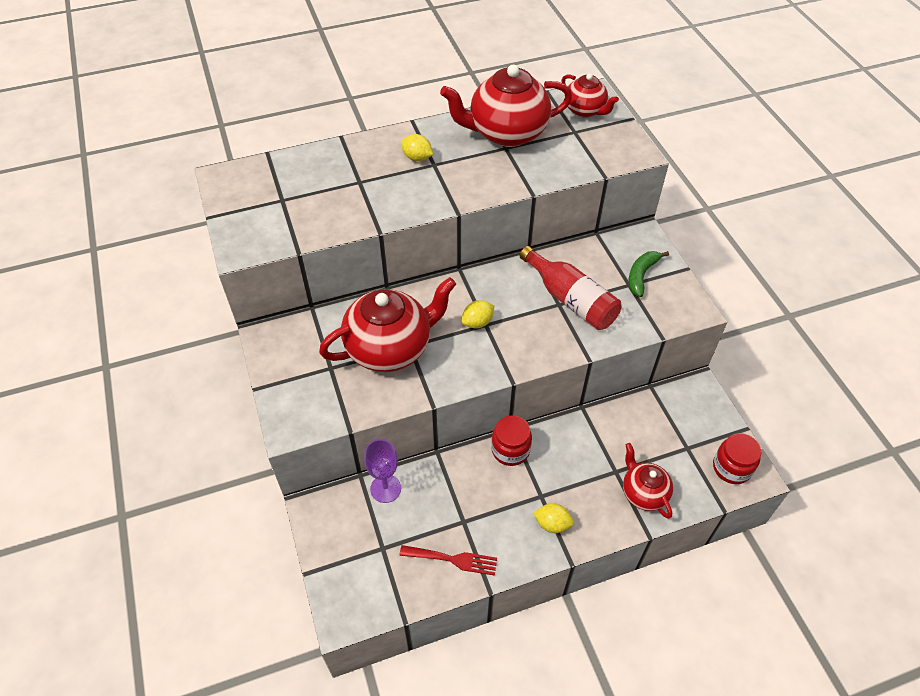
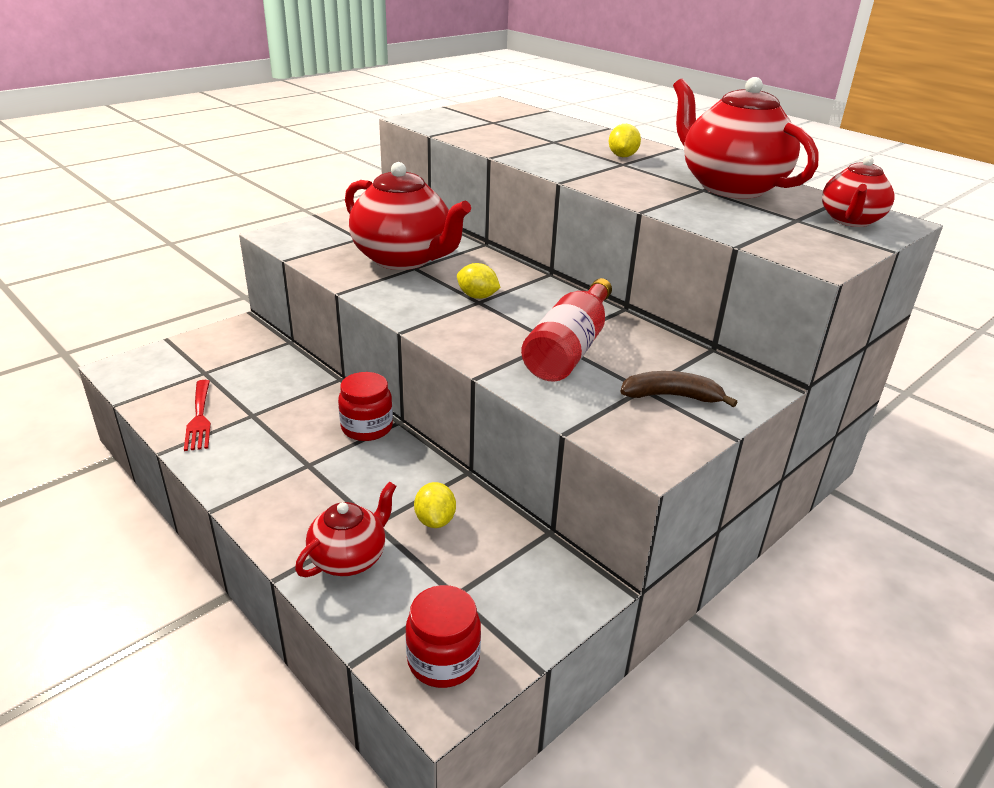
camera: 65 degrees right, 20 degrees down
purple goblet [364,439,401,503] -> none
yellow lemon [533,503,574,533] -> yellow lemon moved to [414,482,456,528]
green banana [628,251,669,297] -> brown banana [620,371,738,407]

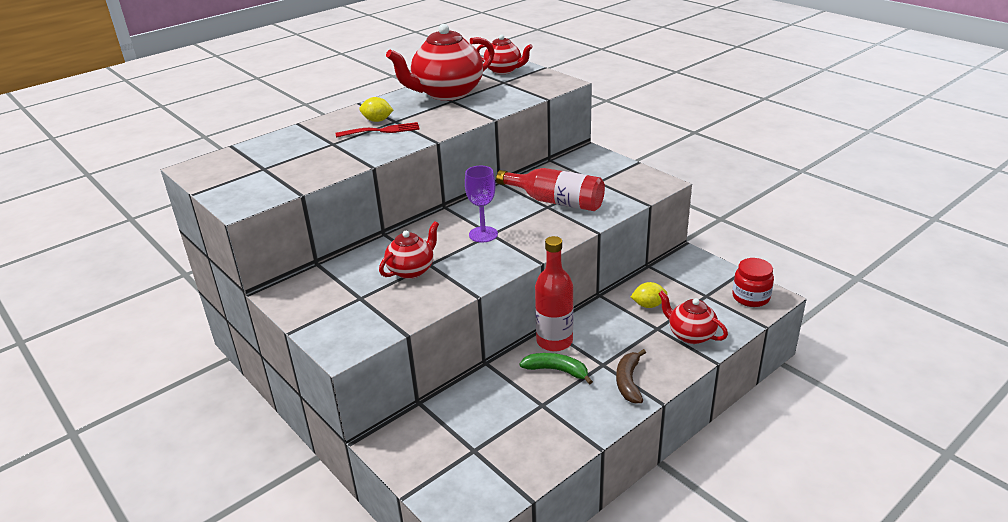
camera: 85 degrees left, 0 degrees up
red fork [184,380,211,451] -> red fork moved to [336,122,420,138]
red jar [338,372,393,441] -> red bottle [535,236,574,352]
red teapot [345,162,471,270] -> red teapot [379,221,439,279], size x0.56
yellow lemon [457,263,500,299] -> purple goblet [465,166,498,243]
brown banana [620,371,738,407] -> brown banana moved to [616,349,646,403]
none -> green banana [520,353,593,385]

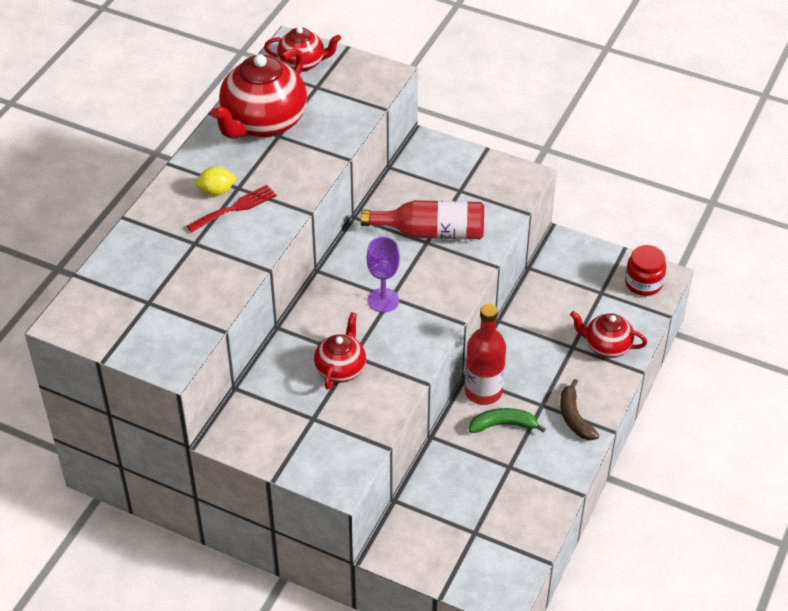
camera: 25 degrees left, 15 degrees up
yellow lemon [631,282,667,308] -> none

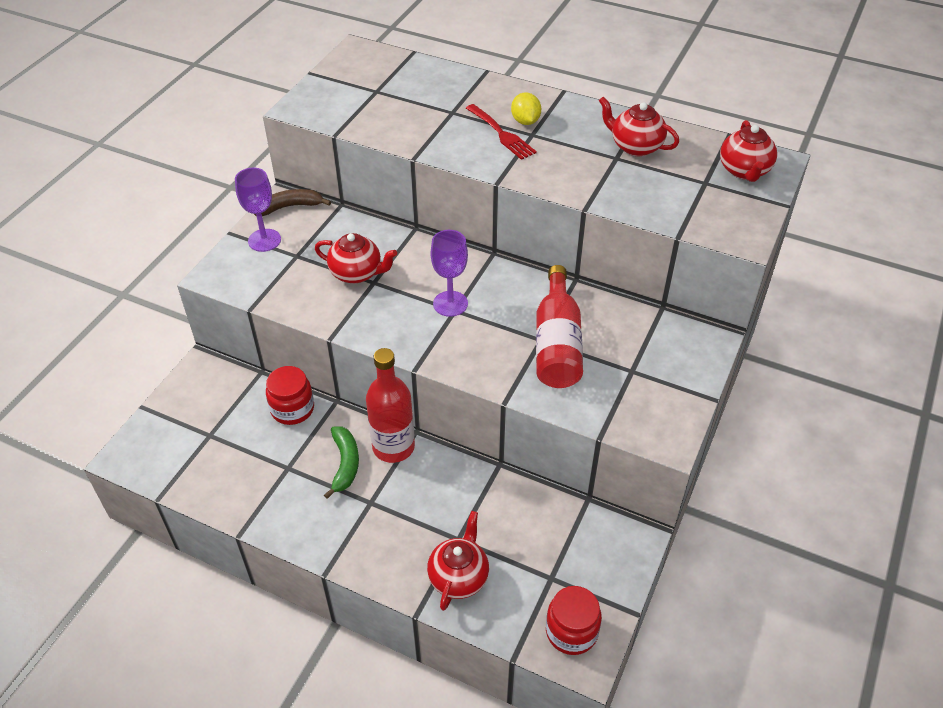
camera: 90 degrees right, 0 degrees up
red teapot [211,48,307,139] -> red teapot [599,97,679,156], size x0.56
brown banana [560,379,600,440] -> brown banana moved to [254,189,331,216]
none -> purple goblet [235,168,281,252]
none -> red jar [266,366,314,425]

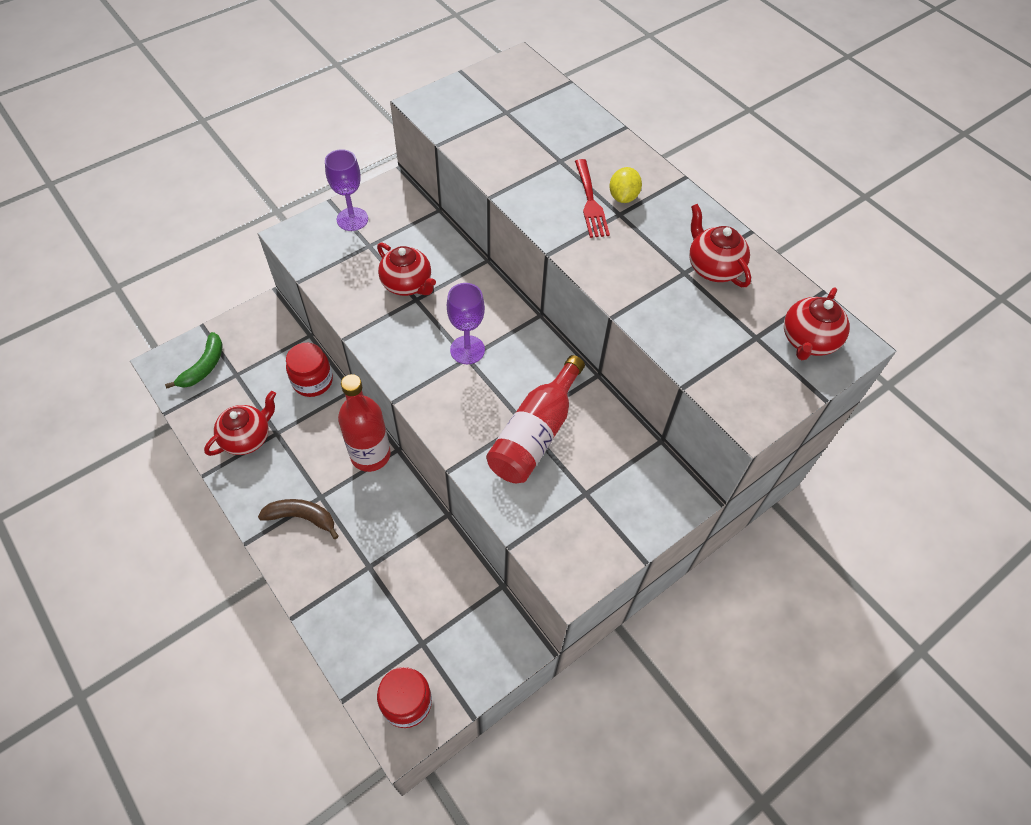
camera: 25 degrees right, 10 degrees up
brown banana [254,189,331,216] -> brown banana moved to [258,499,339,539]
green banana [324,426,359,499] -> green banana moved to [165,332,223,388]
red teapot [427,511,489,611] -> red teapot moved to [204,391,276,456]

